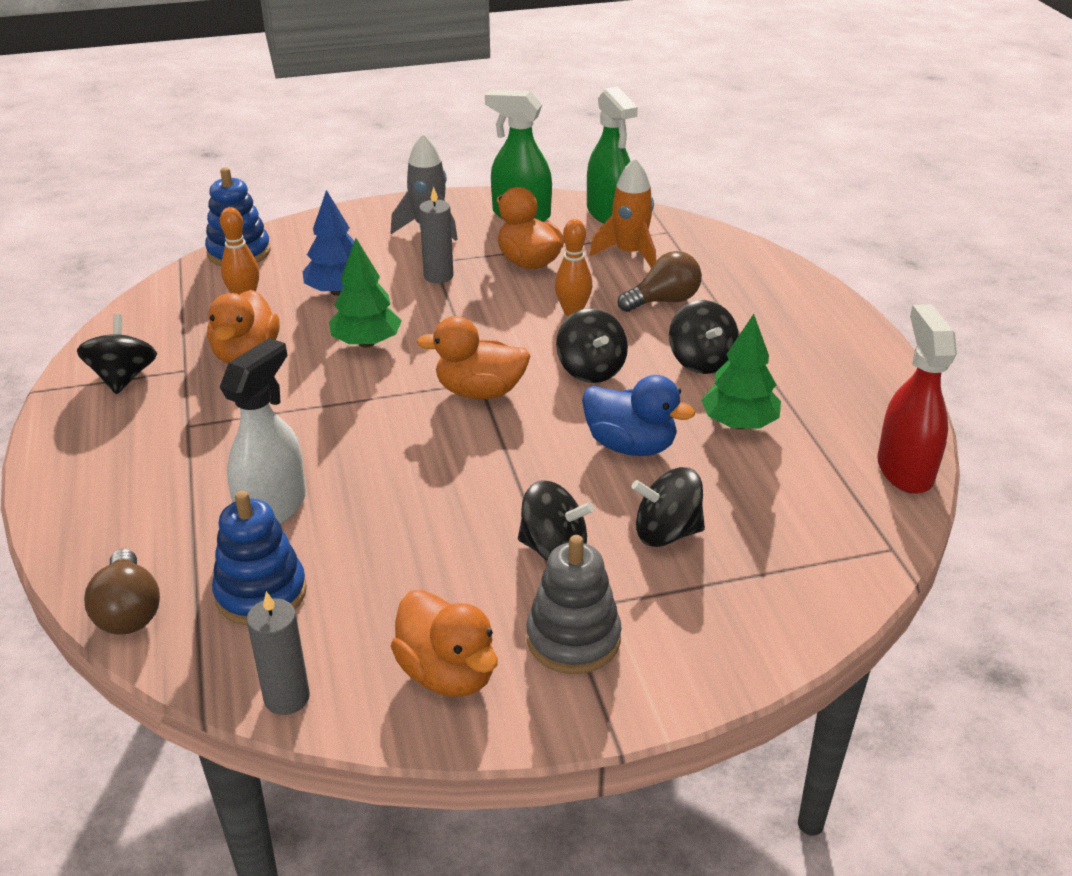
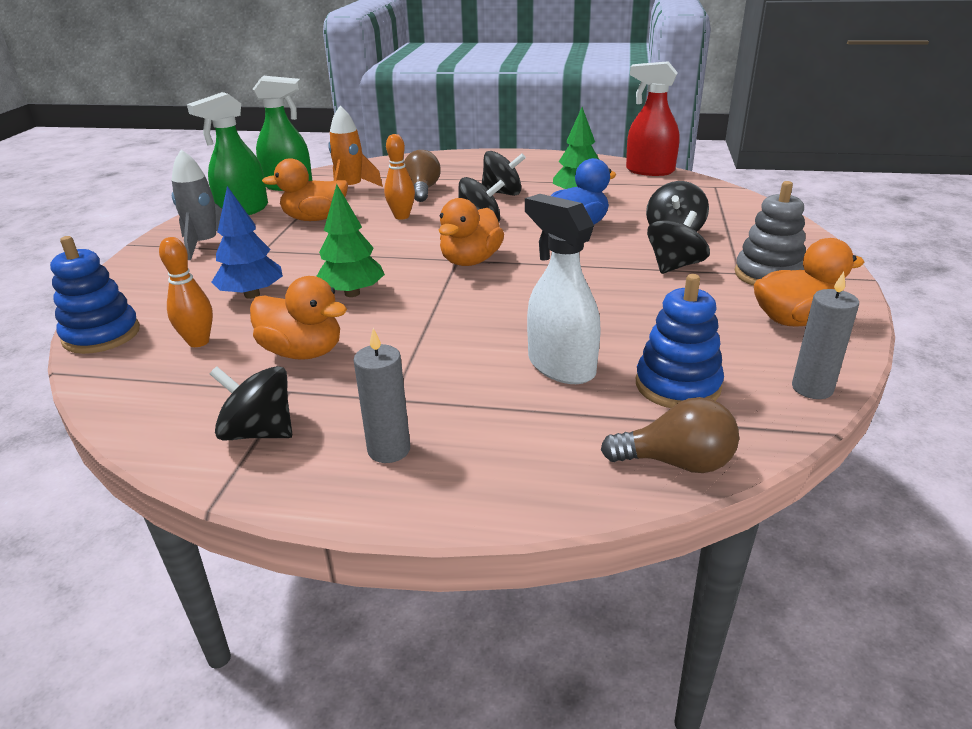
camera: 65 degrees left, 5 degrees down
grey candle [419,186,454,283] -> grey candle moved to [354,328,410,463]

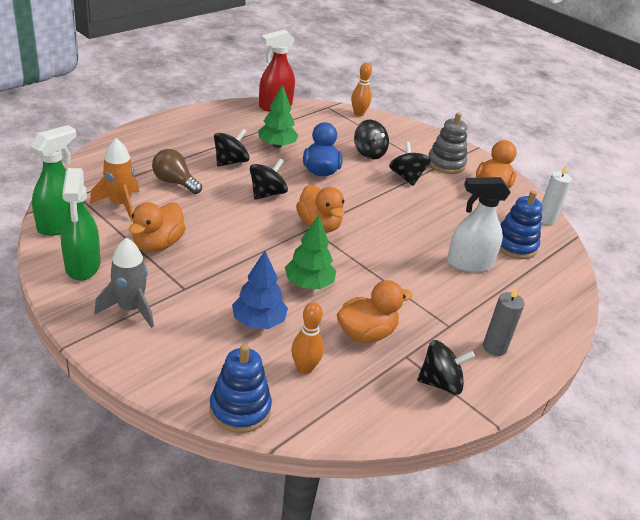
camera: 60 degrees left, 5 degrees up
black spinning top [210,366,292,441] -> black spinning top turned 150 degrees counterclockwise [417,340,475,395]
orange bowling pin [384,134,415,219] -> orange bowling pin moved to [351,63,372,116]
brown light bulb [601,397,739,473] -> none
grey candle [792,272,859,399] -> white candle [541,165,572,225]

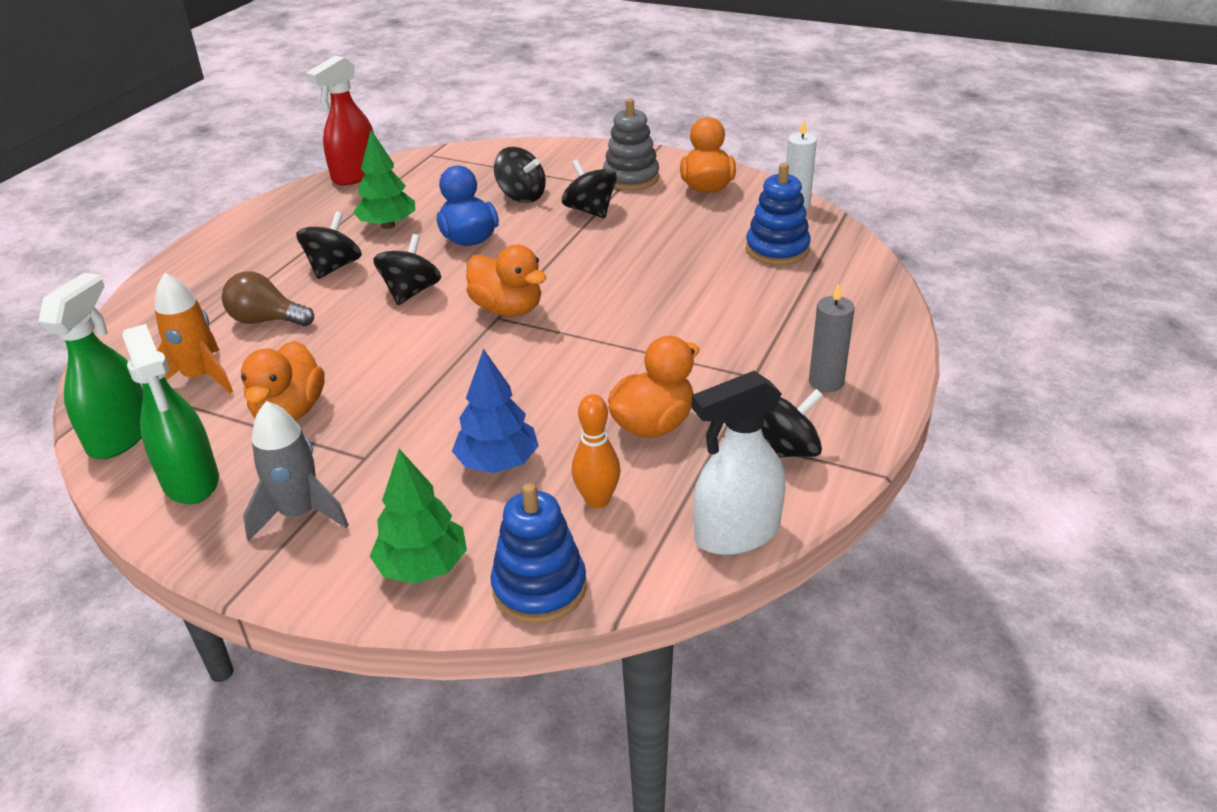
camera: 15 degrees left, 0 degrees up
green tree [285,215,336,289] -> green tree moved to [370,449,467,584]
orange bowling pin [351,63,372,116] -> none
white spray bottle [447,177,511,272] -> white spray bottle moved to [692,371,785,555]

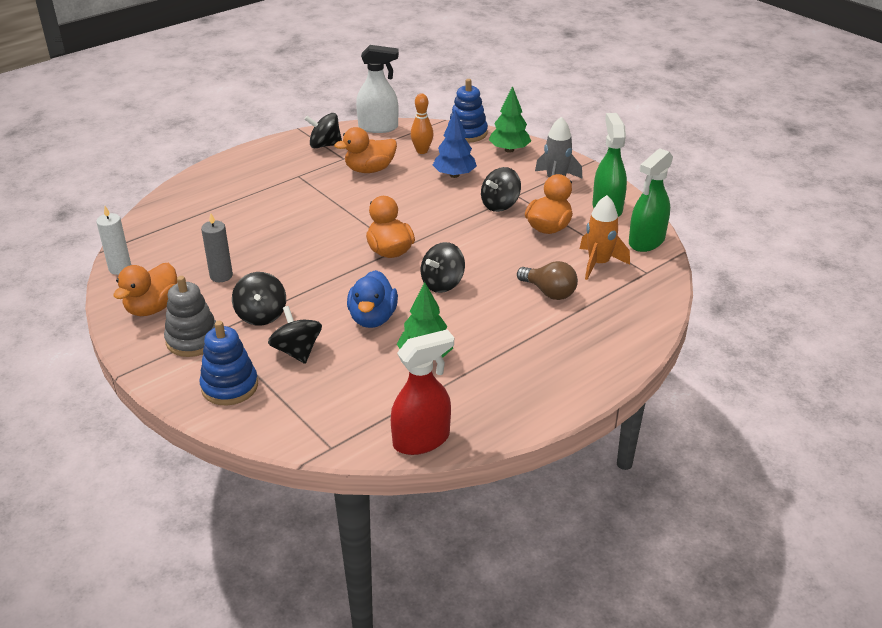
camera: 155 degrees left, 0 degrees up
black spinning top [296,211,362,279] -> black spinning top moved to [481,167,521,212]
blue stacking toy [746,163,811,265] -> blue stacking toy moved to [199,321,258,405]
grey candle [809,283,855,392] -> grey candle moved to [201,213,233,282]

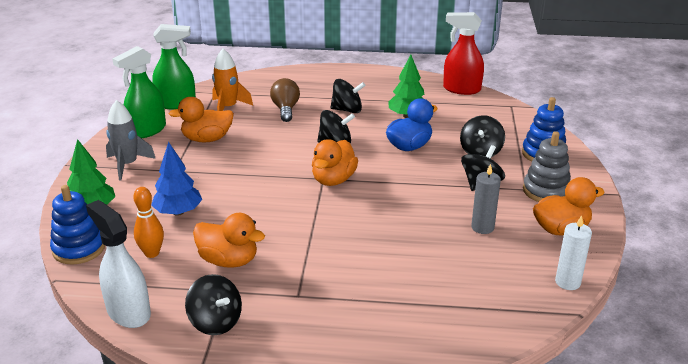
camera: 135 degrees left, 5 degrees down
black spinning top [481,167,521,212] -> black spinning top moved to [330,79,365,113]

